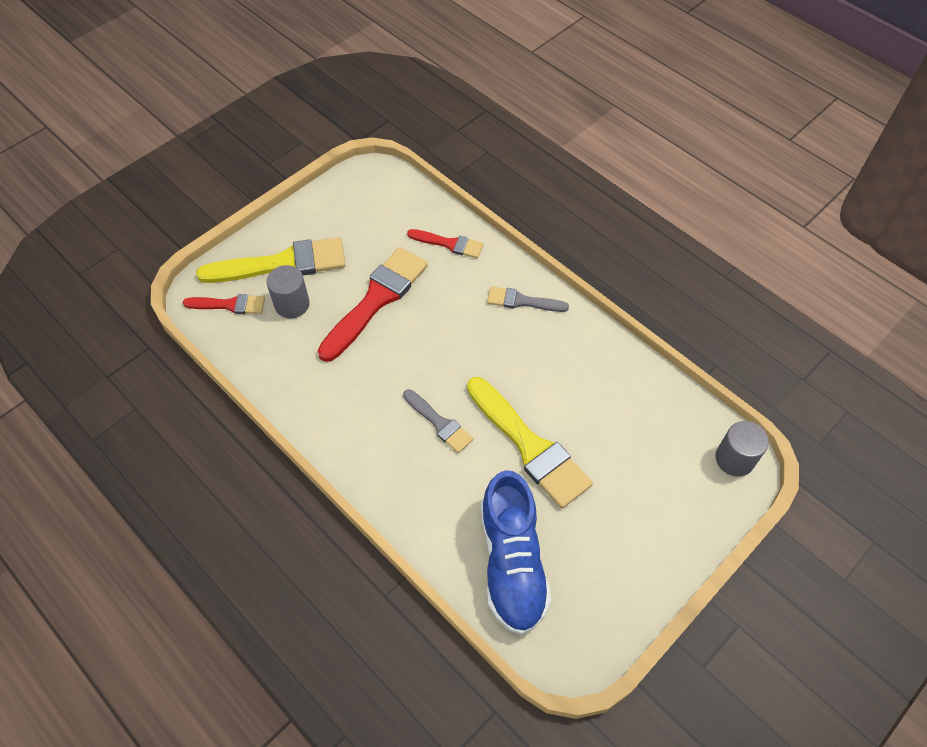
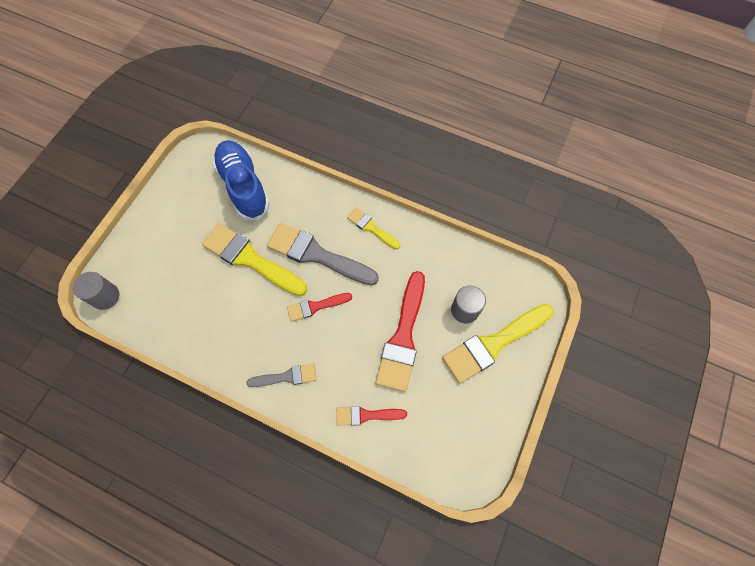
camera: 160 degrees right, 10 degrees up
red brush [183,294,265,314] -> red brush moved to [287,293,352,322]
grey brush [403,389,473,453] -> grey brush [267,223,379,285], size x1.85
none -> yellow brush [347,207,400,249]

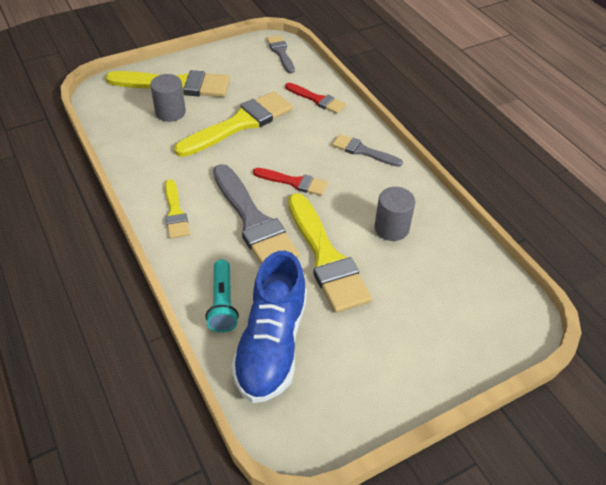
camera: 145 degrees left, 20 degrees down
grey cylinder [73,272,119,310] -> grey cylinder moved to [375,187,415,241]
red brush [376,271,425,392] -> yellow brush [174,91,293,157]
none -> turquoise flashlight [205,260,239,332]
none -> grey brush [266,35,295,73]

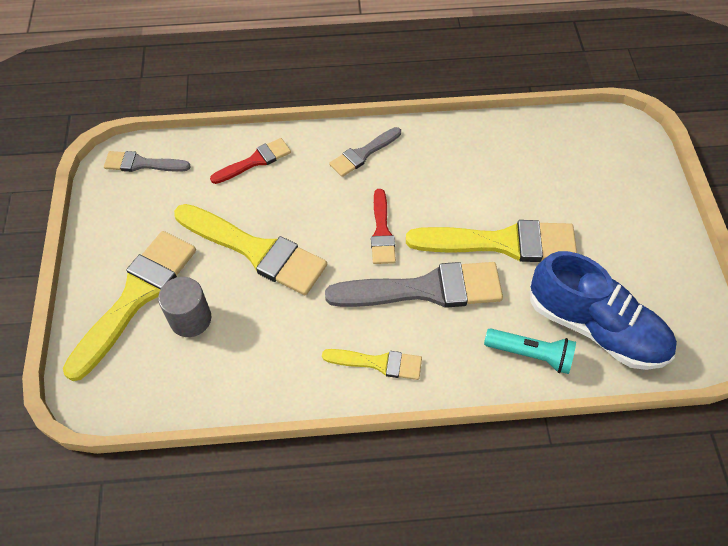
camera: 65 degrees left, 10 degrees up
yellow brush [174,91,293,157] -> yellow brush turned 135 degrees clockwise [174,204,327,295]
red brush [253,168,328,196] -> red brush turned 135 degrees clockwise [371,189,396,264]
grey cylinder [375,187,415,241] -> none

